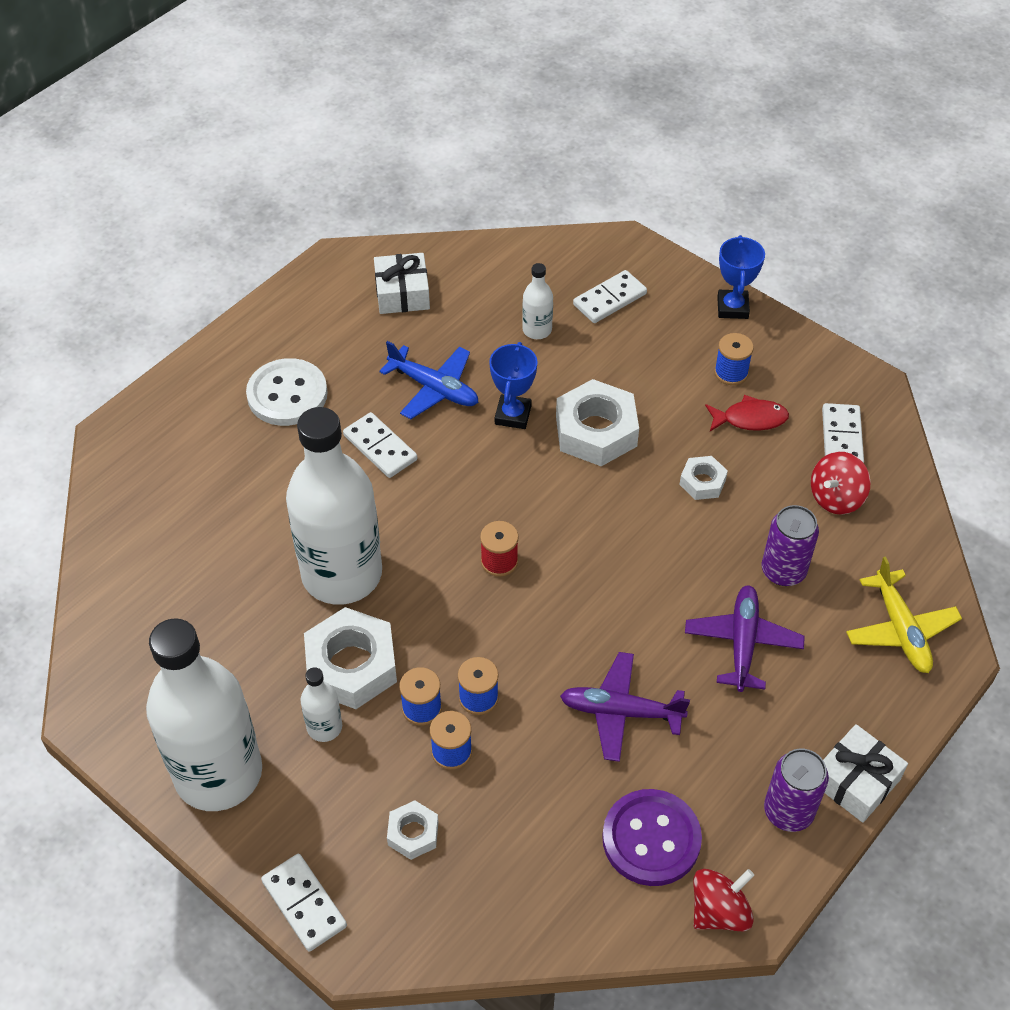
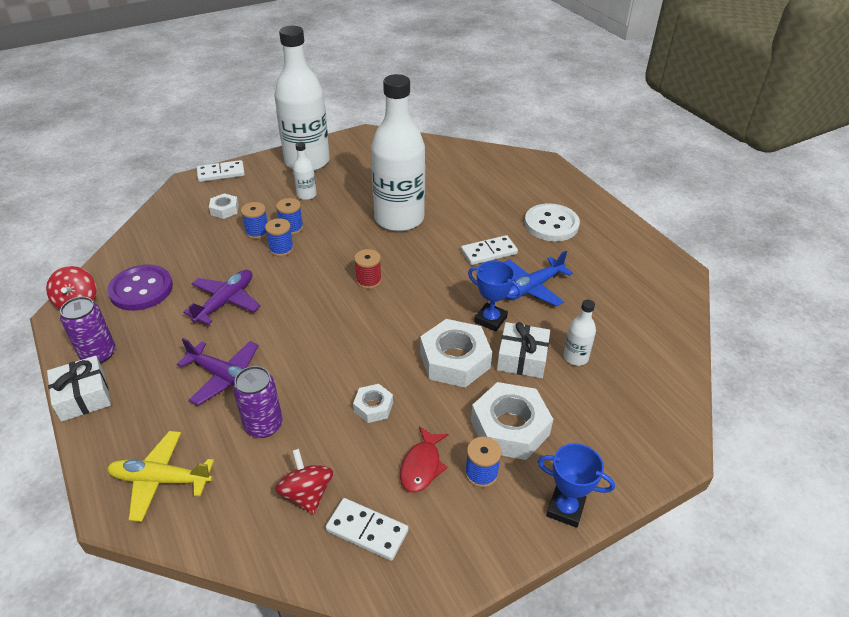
camera: 110 degrees right, 10 degrees down
white nut [304,607,397,709] -> white nut moved to [471,382,553,460]
white gift [374,253,430,314] -> white gift moved to [497,322,550,378]
white domino [573,270,647,323] -> none

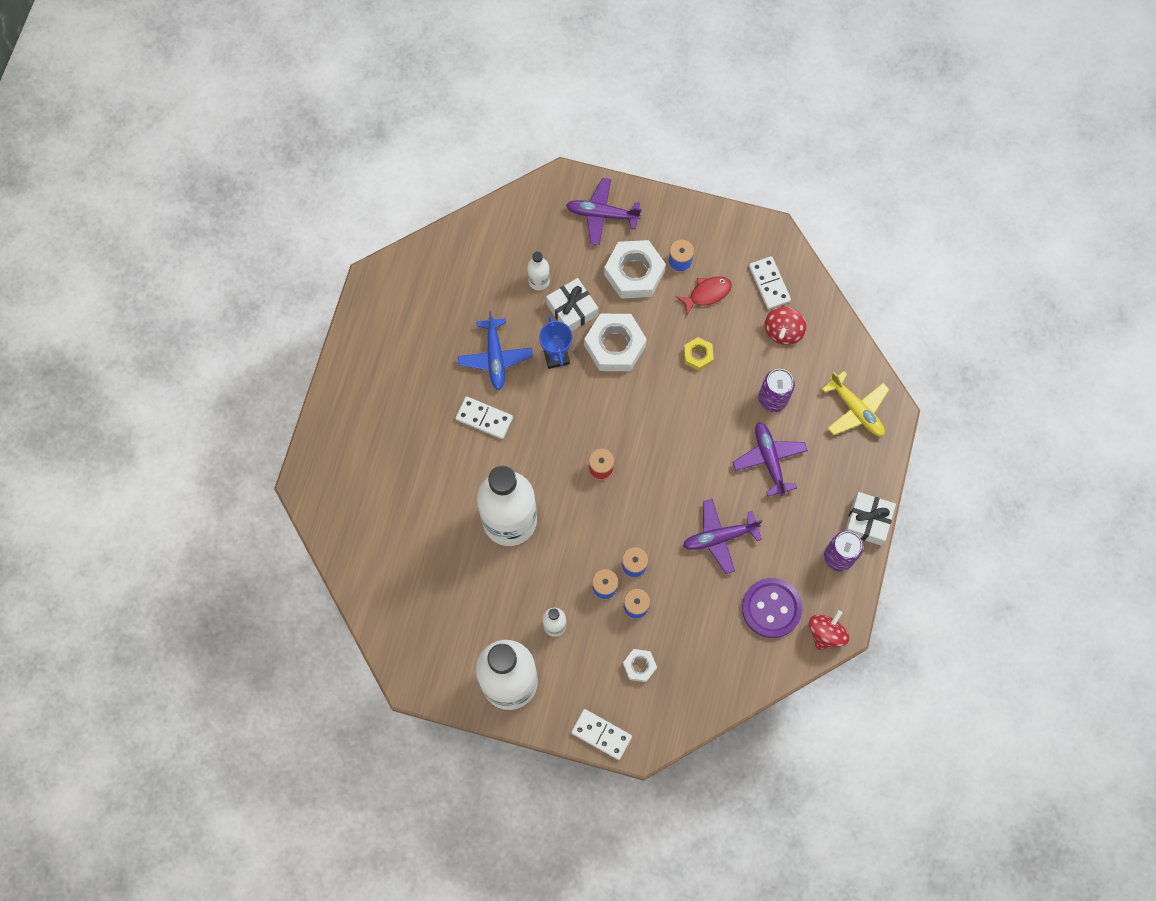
camera: 135 degrees left, 30 degrees up
white nut [353,384,393,423] -> yellow nut [684,337,713,371]
blue plane [505,251,573,306] -> blue plane turned 75 degrees clockwise [458,311,533,390]
white button [525,203,580,241] -> none
blue trophy [538,443,615,528] -> none
none -> purple plane [566,178,641,245]

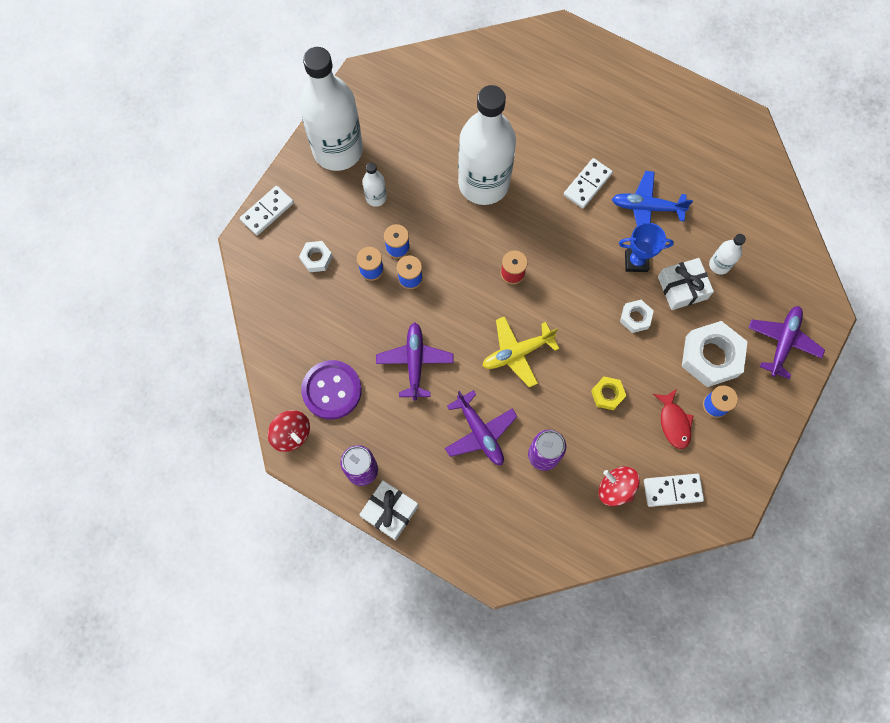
camera: 105 degrees right, 0 degrees up
white nut [584,314,647,371] -> white nut [620,300,654,333], size x0.52
purple plane [732,422,808,496] -> purple plane turned 60 degrees clockwise [445,390,518,465]
yellow plane [822,371,890,436] -> yellow plane moved to [483,316,559,388]

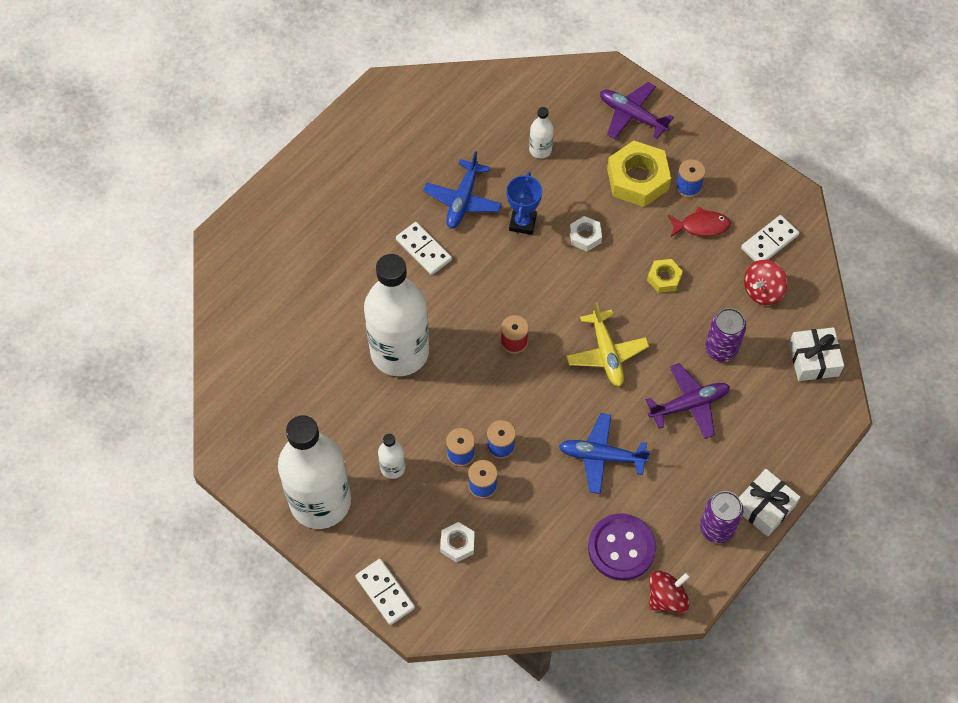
camera: 80 degrees left, 10 degrees down
purple plane [376,322,454,401] -> blue plane [559,413,650,494]
white domino [644,474,704,507] -> white domino turned 45 degrees clockwise [741,215,799,261]
white gift [658,258,714,310] -> white gift moved to [789,327,844,381]
white nut [682,321,748,387] -> yellow nut [607,141,671,207]

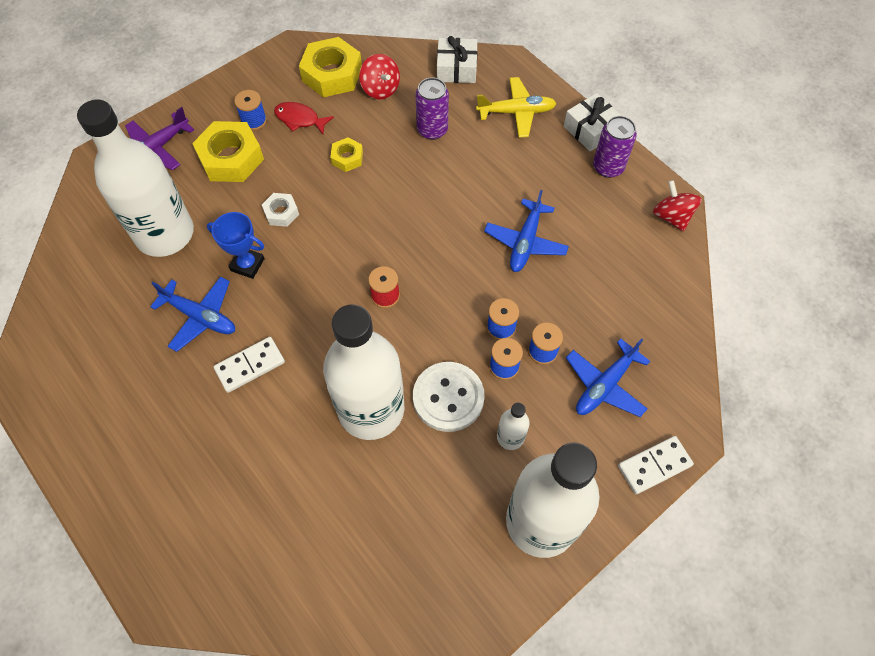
camera: 80 degrees left, 0 degrees up
white nut [440,522,475,563] -> blue plane [566,338,650,417]
white bottle [529,107,554,159] -> white bottle [77,100,194,257], size x2.43
yellow plane [566,302,649,387] -> yellow plane moved to [476,77,557,138]
purple button [588,513,656,581] -> none
purple plane [645,363,730,439] -> none
red fish [668,207,731,237] -> red fish turned 75 degrees counterclockwise [274,102,334,134]
white domino [741,215,799,261] -> yellow nut [299,37,362,97]
none -> white button [413,362,485,432]

